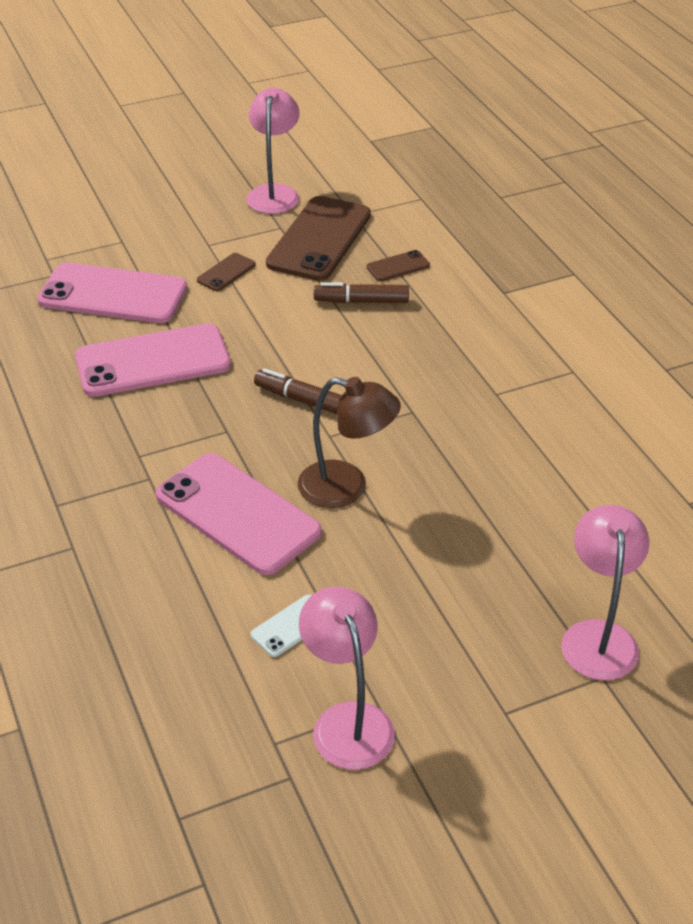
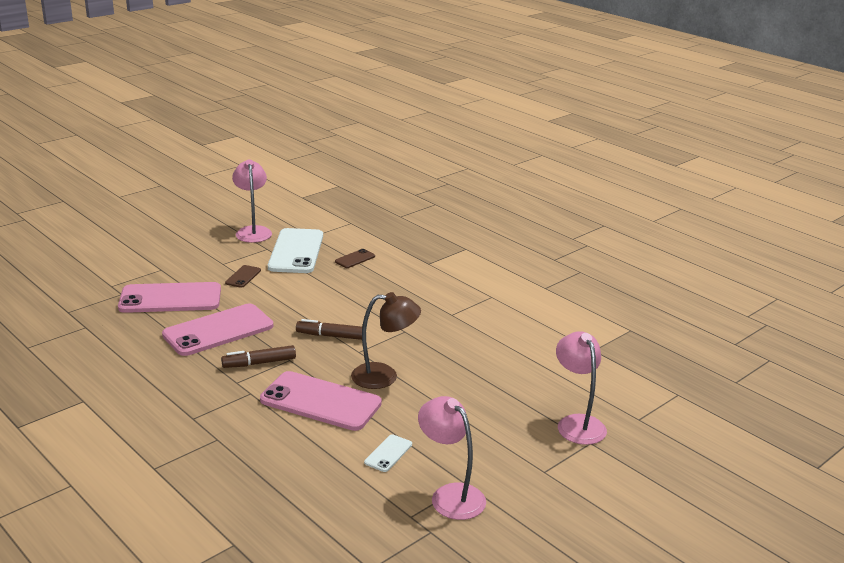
camera: 20 degrees left, 15 degrees down
brown phone [266,196,371,281] -> white phone [268,228,323,273]
brown marker [314,282,409,303] -> brown marker moved to [221,345,296,368]

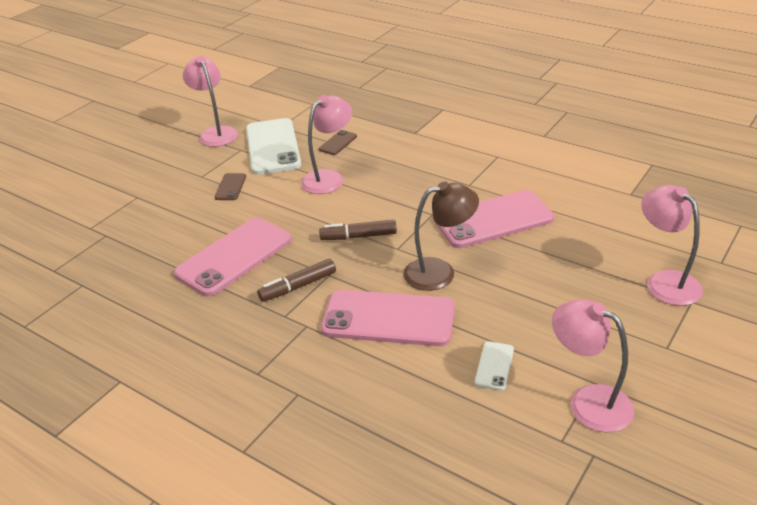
camera: 10 degrees left, 10 degrees up
pink phone [118,282,221,313] -> pink phone moved to [434,190,554,248]
none -> pink lamp [301,95,352,194]

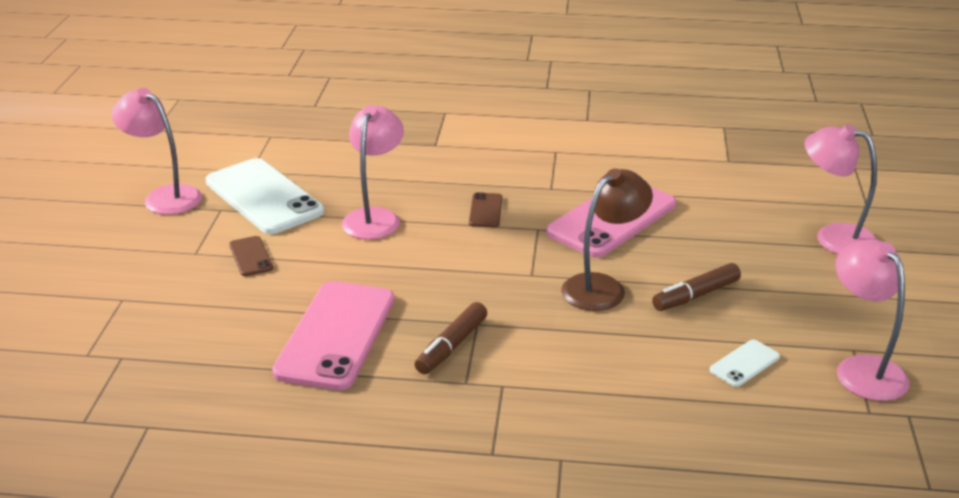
camera: 30 degrees left, 5 degrees down
brown phone [319,130,357,155] -> brown phone moved to [469,192,502,227]
brown marker [319,220,397,240] -> brown marker moved to [652,263,741,311]
pink phone [321,290,455,346] -> none
white phone [475,341,514,391] -> white phone turned 60 degrees clockwise [710,339,780,387]
pink lamp [552,299,634,432] -> pink lamp turned 60 degrees clockwise [835,239,909,401]

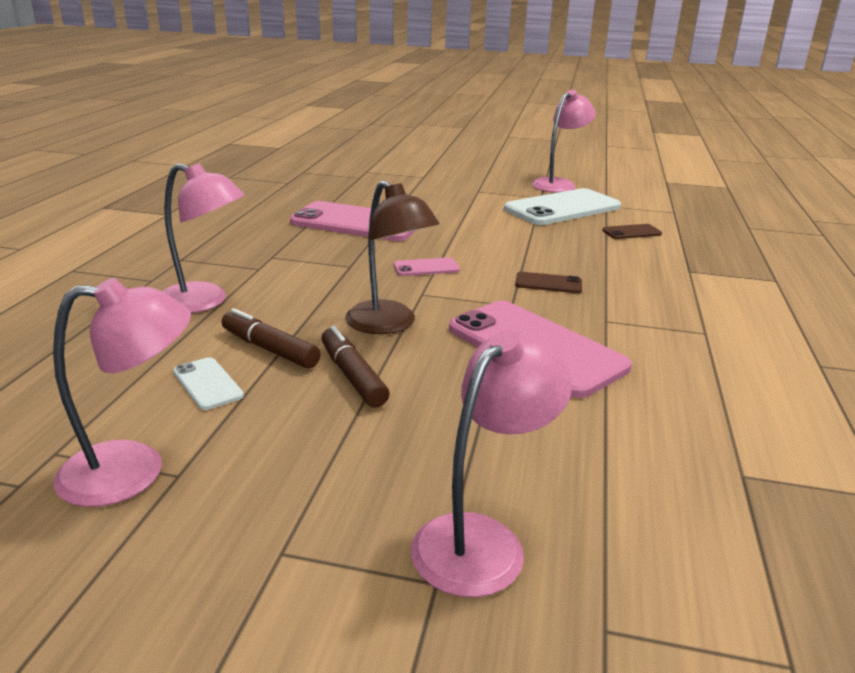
camera: 95 degrees right, 5 degrees down
brown phone [229,236,273,276] -> brown phone moved to [602,224,662,239]
pink lamp [342,105,404,240] -> pink lamp moved to [162,163,244,313]
brown marker [414,302,487,374] -> brown marker moved to [222,308,321,369]
none -> pink phone [393,257,460,276]

